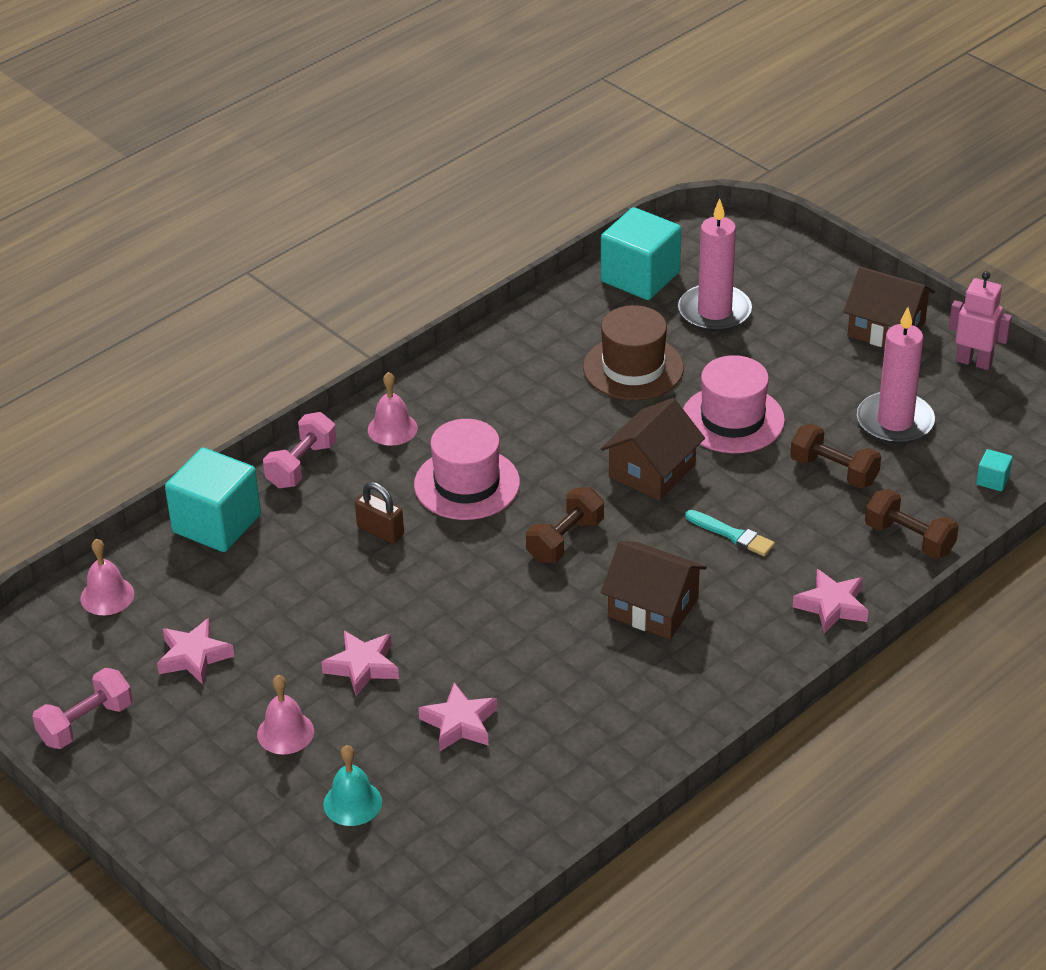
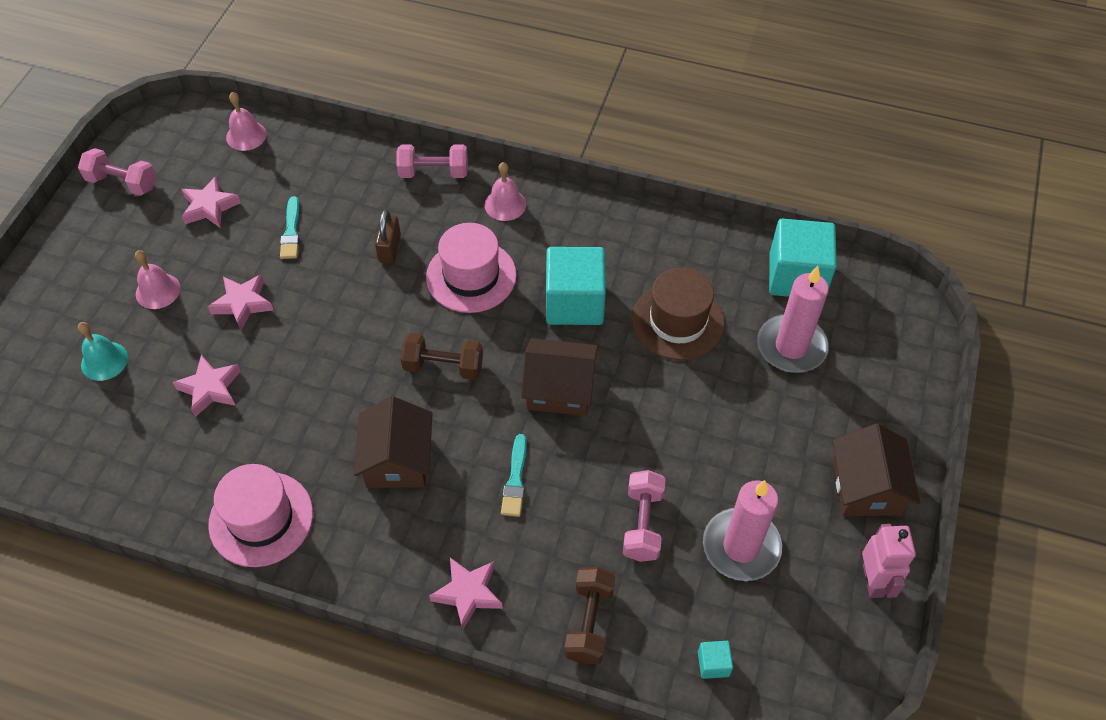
camera: 60 degrees right, 15 degrees up
turquoise cube [165,447,261,552] -> turquoise cube moved to [546,247,606,325]
pink hat [683,355,785,453] -> pink hat moved to [208,464,313,567]
brown dumbbell [790,424,881,488] -> pink dumbbell [623,470,666,562]
none -> turquoise brush [280,196,300,259]

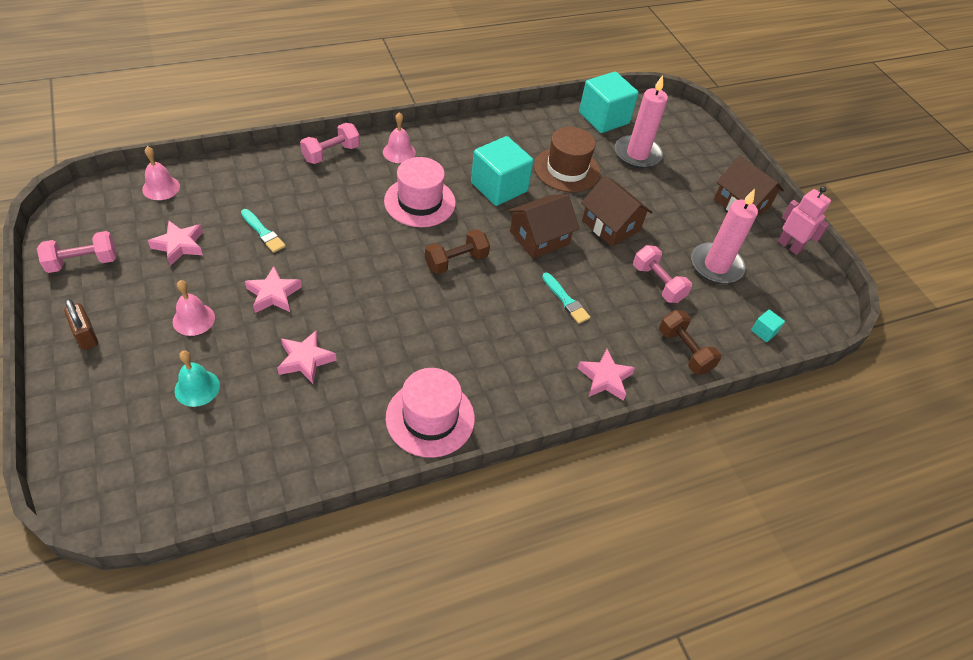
camera: 45 degrees left, 5 degrees down
brown house [354,396,433,488] -> brown house moved to [581,176,652,247]
brown padlock [375,210,401,264] -> brown padlock moved to [64,299,98,350]

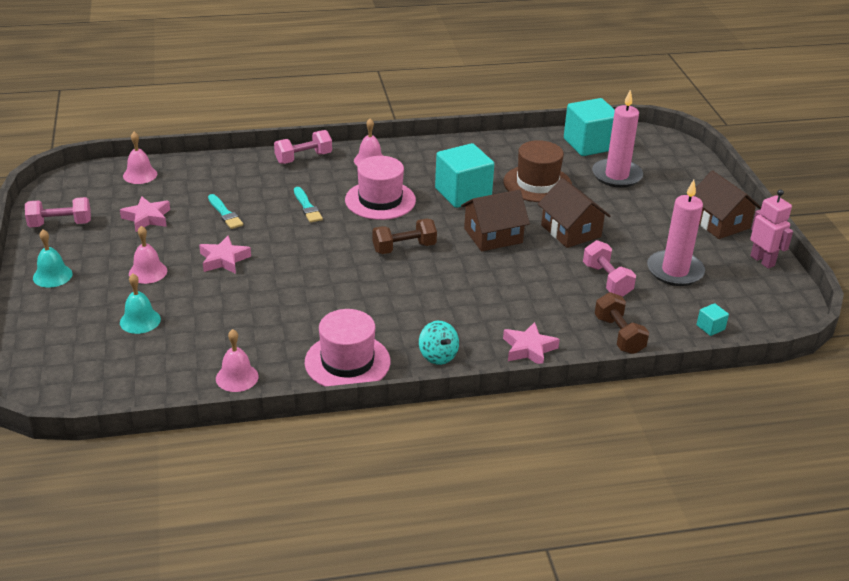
camera: 15 degrees right, 15 degrees down
brown padlock [64,299,98,350] -> turquoise bell [33,230,72,288]
pink star [277,330,336,384] -> none
turquoise brush [542,273,590,324] -> turquoise brush moved to [294,187,323,223]
none -> pink bell [216,329,259,392]
none -> turquoise spinning top [419,321,459,365]

